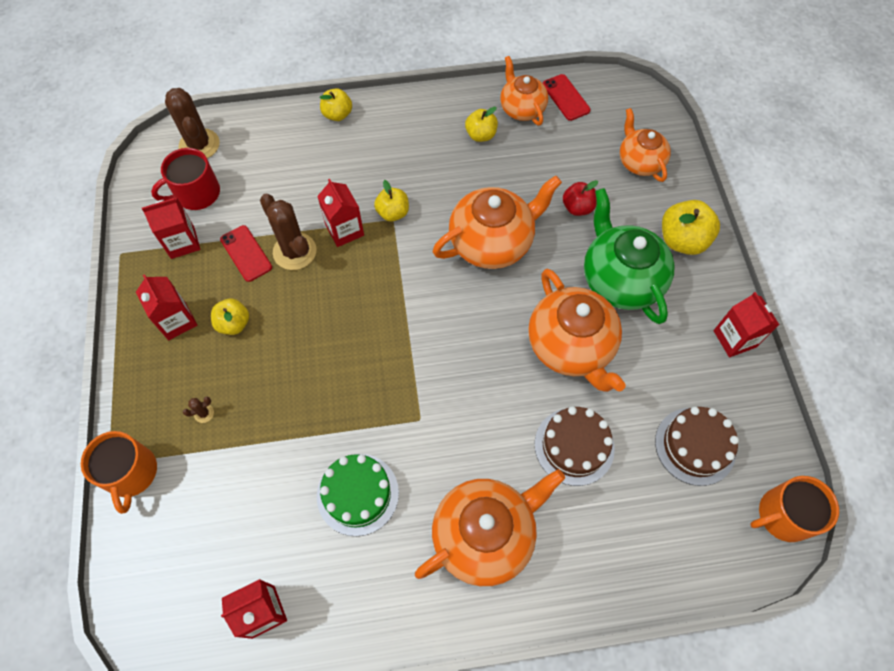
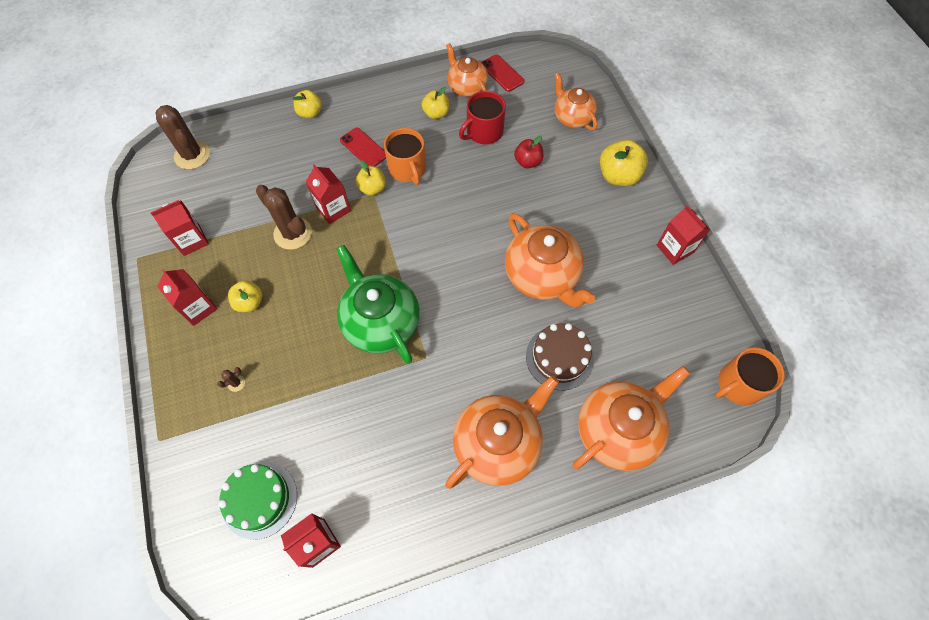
camera: 10 degrees left, 0 degrees up
orange mug [81,431,157,514] -> orange mug moved to [384,128,426,185]
red mug [151,148,220,210] -> red mug moved to [459,91,506,144]
red phone [220,225,272,282] -> red phone moved to [340,128,386,167]
green cake [317,454,399,536] -> green cake moved to [219,461,297,540]
orange teapot [433,176,562,269] -> orange teapot moved to [573,366,690,471]
green teapot [584,188,674,324] -> green teapot moved to [336,245,420,364]
brown cake [655,407,739,486] -> none

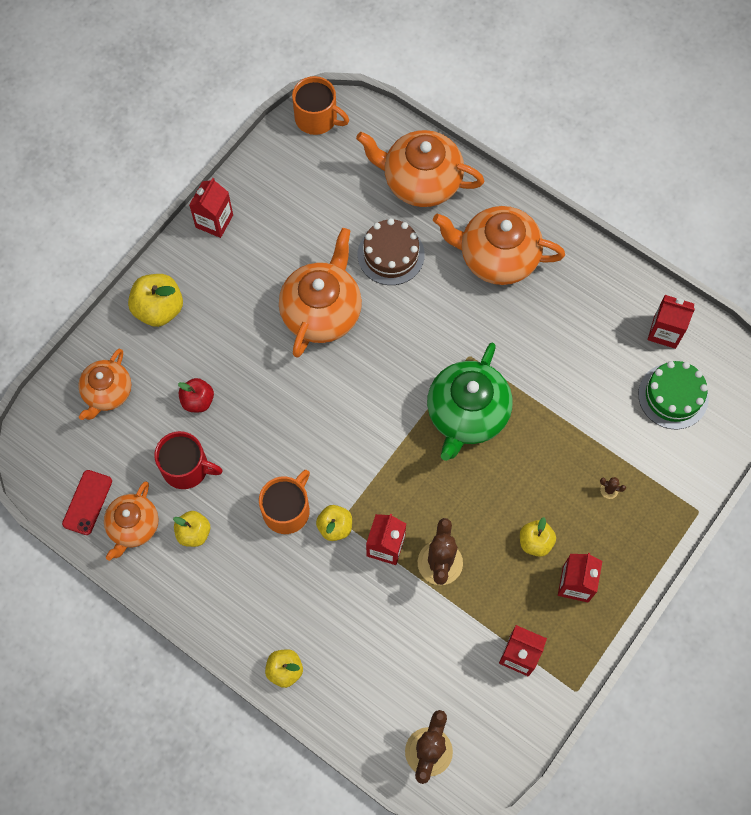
camera: 125 degrees left, 5 degrees up
red phone [340,128,386,167] -> none

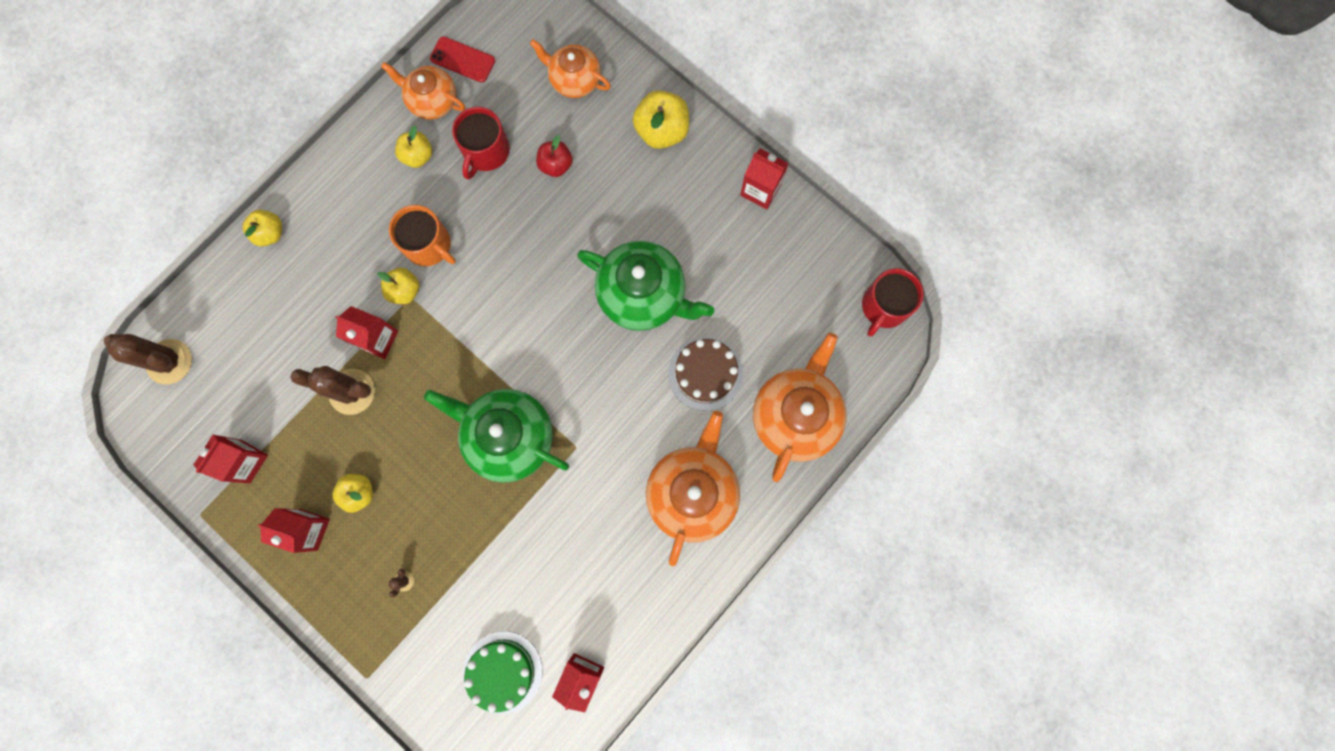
camera: 95 degrees right, 10 degrees up
orange teapot [279,228,362,358] -> green teapot [577,241,714,331]
orange mug [292,76,349,135] -> red mug [862,268,924,336]

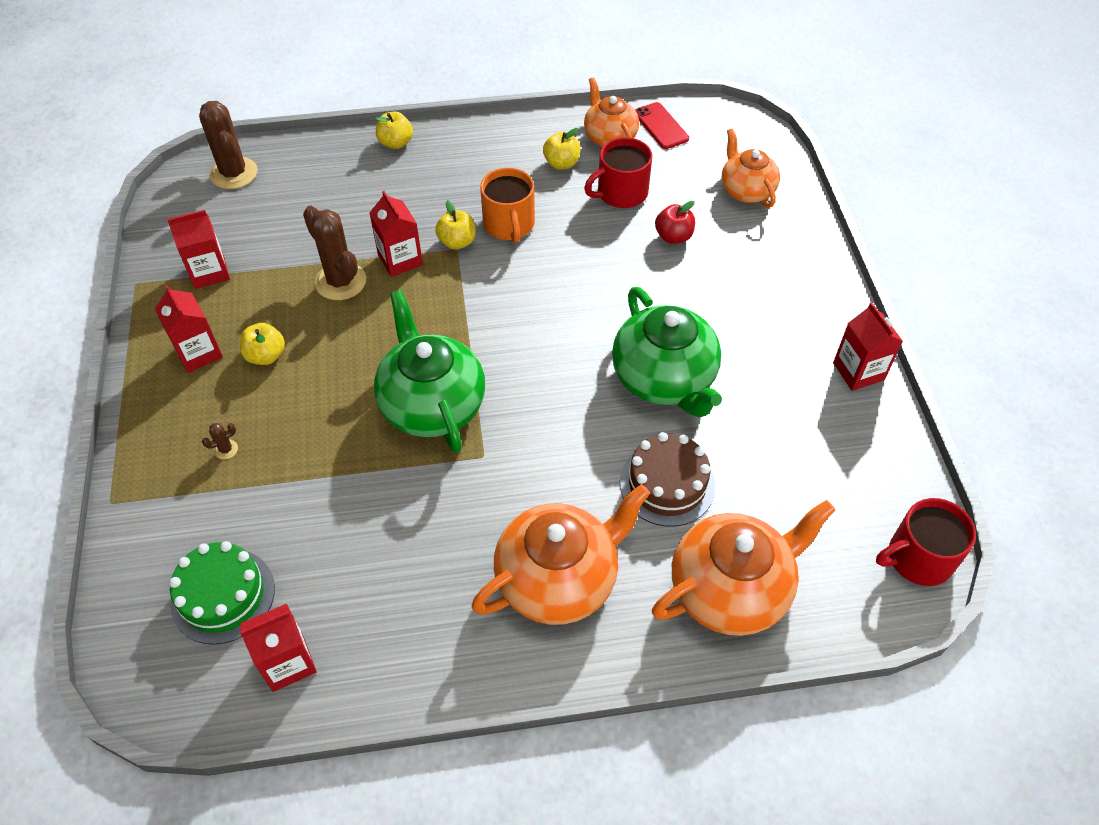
camera: 40 degrees right, 25 degrees down
yellow apple [633,90,689,149] -> none

